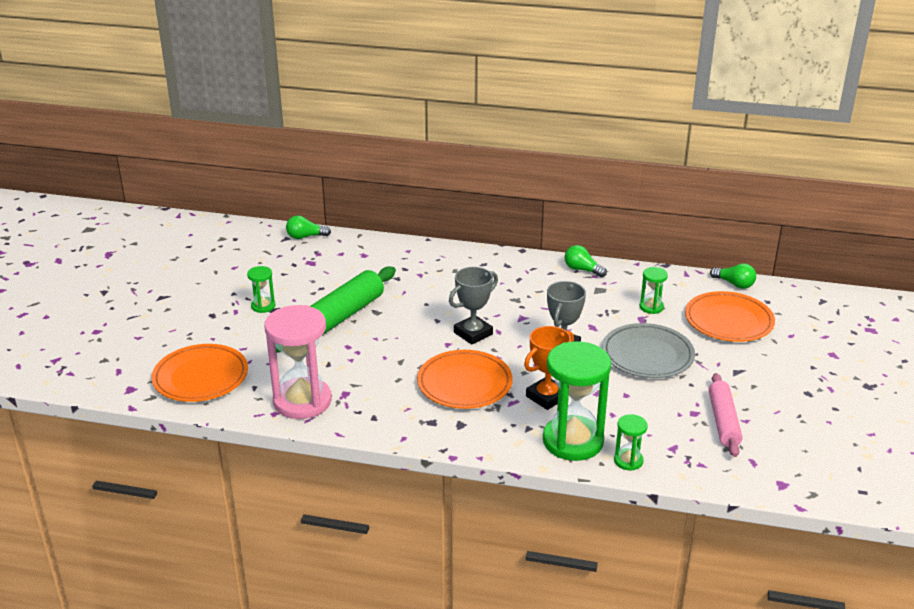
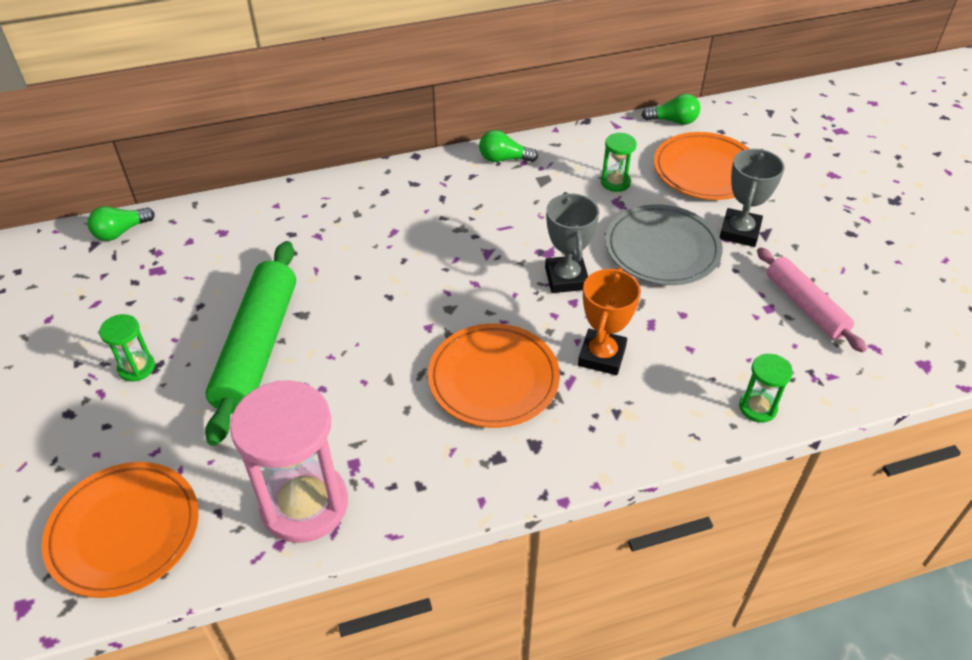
camera: 30 degrees left, 15 degrees up
grey trophy [449,267,498,344] -> grey trophy moved to [720,149,785,247]
green hourglass [543,341,611,461] -> none

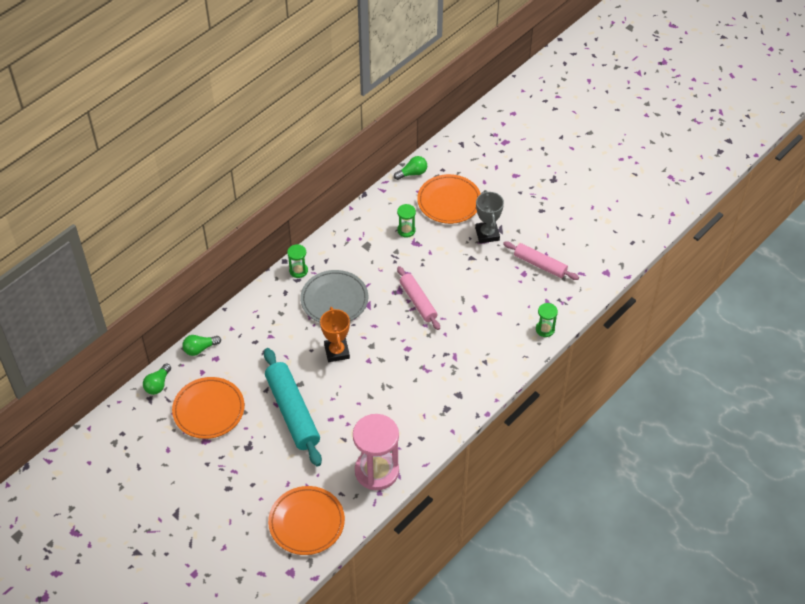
camera: 30 degrees left, 5 degrees up
green hourglass [99,314,155,382] -> green hourglass moved to [287,244,308,278]
green rolling pin [205,241,296,446] -> turquoise rolling pin [264,348,322,467]
orange plate [428,323,560,428] -> orange plate moved to [172,377,245,439]
green light bulb [479,130,538,162] -> green light bulb moved to [182,335,221,356]
grey trophy [545,192,599,293] -> pink rolling pin [397,266,440,330]
orange trophy [578,267,641,375] -> orange trophy moved to [320,307,350,362]
grey plate [605,204,723,285] -> grey plate moved to [300,270,368,323]

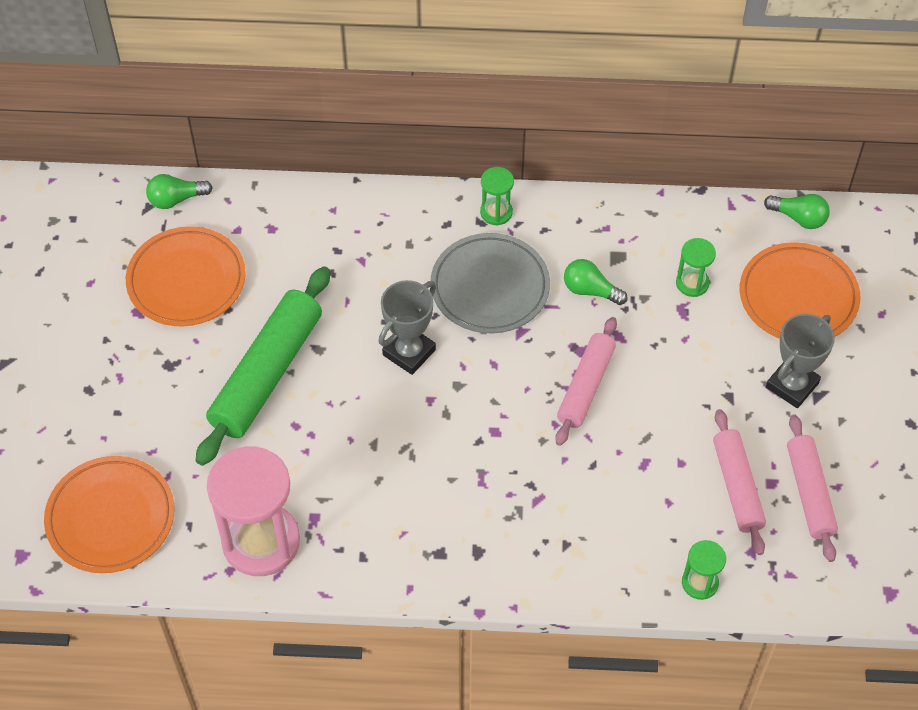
camera: 50 degrees right, 5 degrees up
green light bulb [182,335,221,356] -> green light bulb moved to [564,259,628,305]
turquoise rolling pin [264,348,322,467] -> green rolling pin [196,266,330,466]
orange trophy [320,307,350,362] -> grey trophy [379,280,436,375]
none -> pink rolling pin [713,409,766,555]

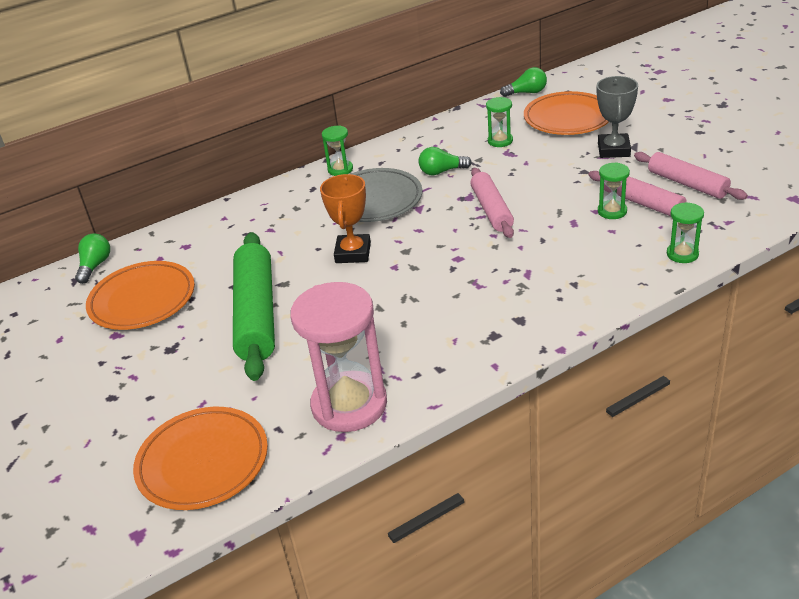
camera: 30 degrees left, 20 degrees down
green light bulb [146,174,213,209] -> green light bulb turned 150 degrees clockwise [75,233,110,284]
grey trophy [379,280,436,375] -> orange trophy [320,174,371,263]
none -> green hourglass [598,162,630,219]

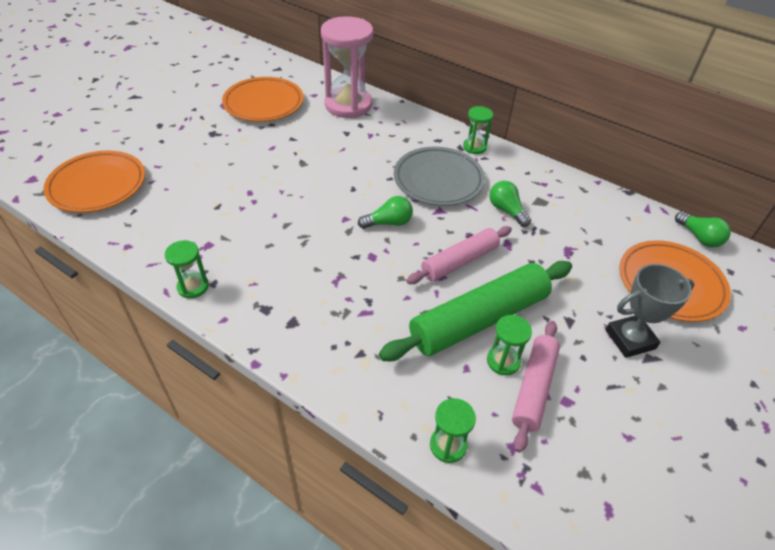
camera: 60 degrees right, 10 degrees up
green light bulb [75,233,110,284] -> green light bulb moved to [358,196,413,229]
green rolling pin [233,232,275,381] -> green rolling pin moved to [379,261,572,361]
pink hourglass [290,282,387,432] -> pink hourglass moved to [321,16,373,118]
orange trophy [320,174,371,263] -> none
green hourglass [486,97,513,147] -> green hourglass moved to [165,240,209,298]
pink rolling pin [634,152,748,200] -> none

